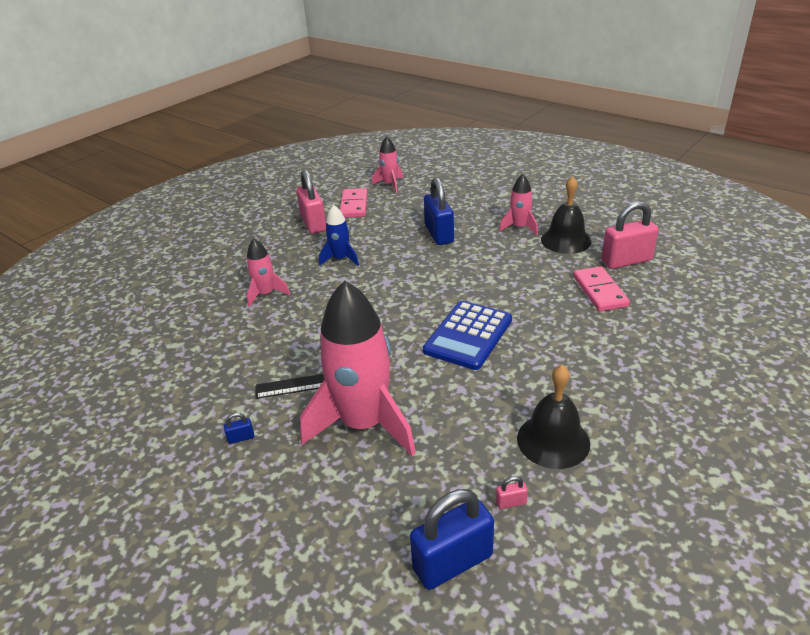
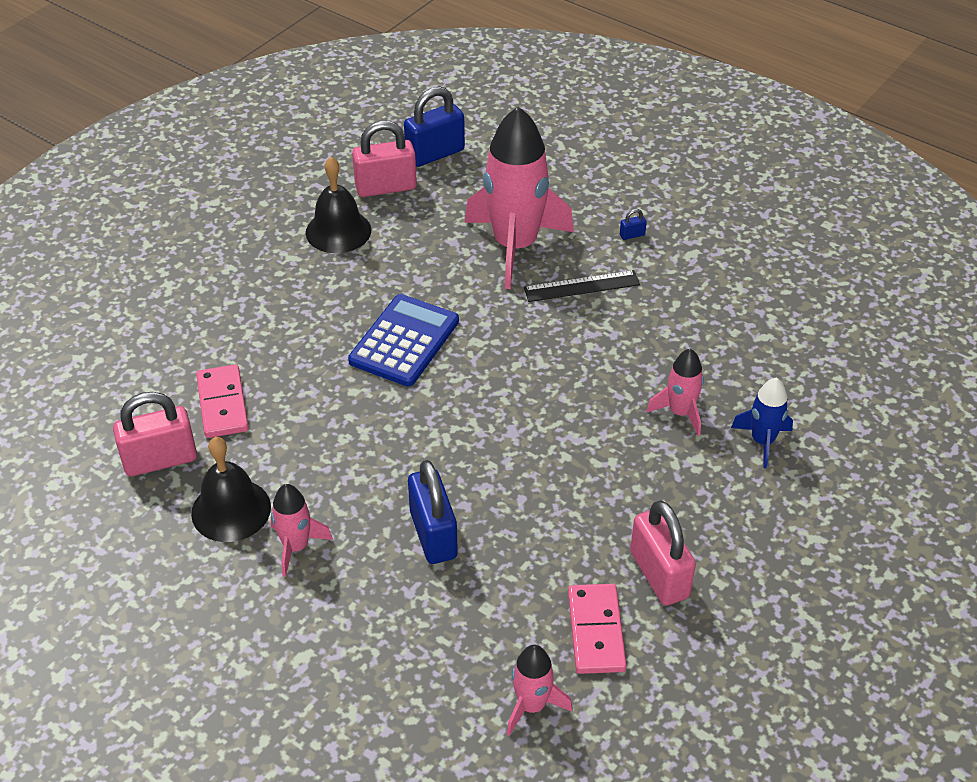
camera: 175 degrees right, 10 degrees up
blue rocket [319,205,359,266] -> blue rocket moved to [731,378,793,468]
pink padlock [496,476,528,509] -> pink padlock [352,121,417,197], size x2.49

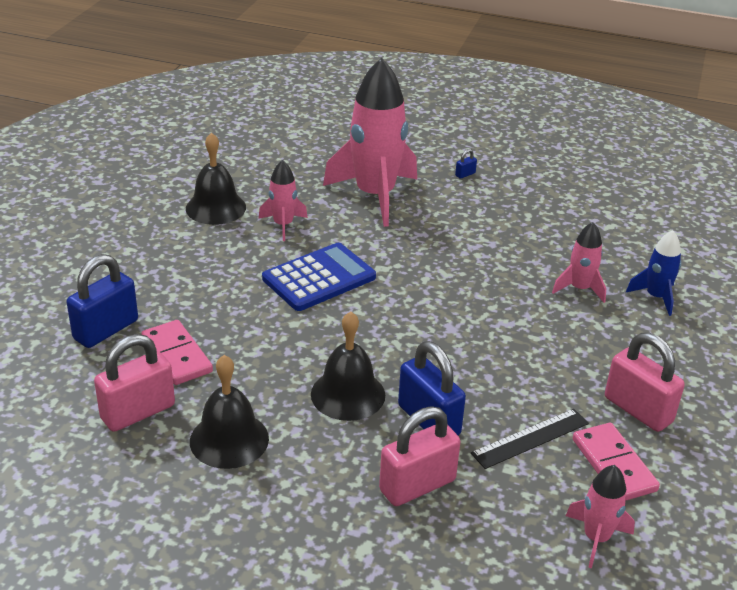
camera: 20 degrees left, 10 degrees down
pink rocket [271,484,333,577] -> pink rocket moved to [258,160,308,241]
blue calculator [348,294,459,386] -> blue calculator turned 45 degrees clockwise [262,243,376,311]
pink padlock [352,121,417,197] -> pink padlock moved to [379,406,461,506]
blue padlock [404,86,465,167] -> blue padlock moved to [66,254,138,348]
black ruler [524,270,640,302] -> black ruler moved to [471,409,589,469]
none -> black bell [311,311,385,421]

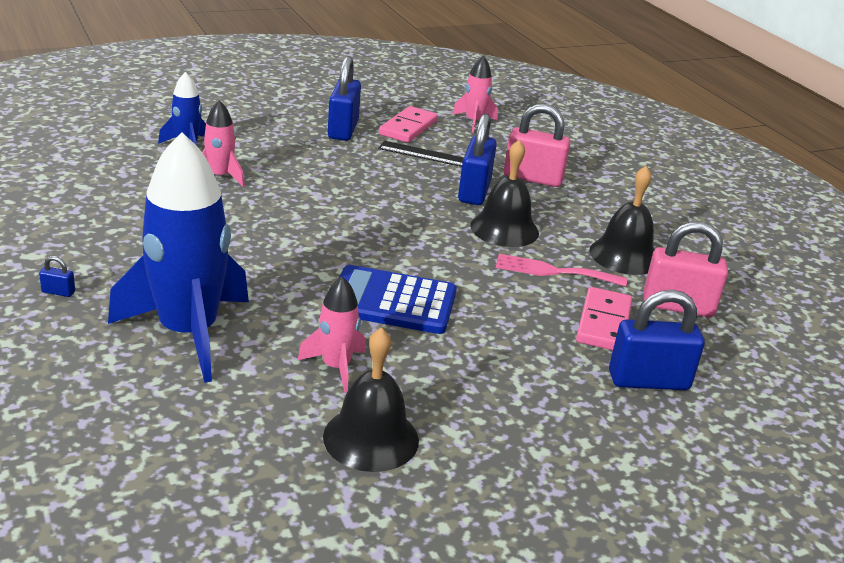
camera: 135 degrees left, 5 degrees down
pink rocket [323,58,417,227] -> blue rocket [108,132,249,383]
pink padlock [605,333,685,432] -> blue padlock [328,56,361,141]
none -> pink fork [496,254,627,287]

